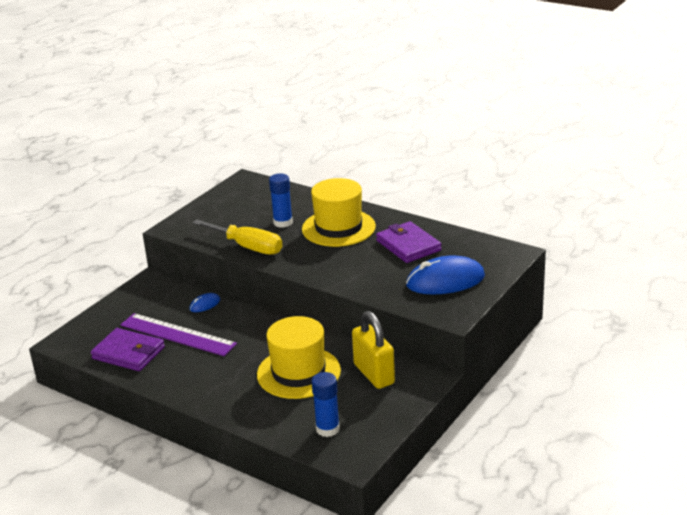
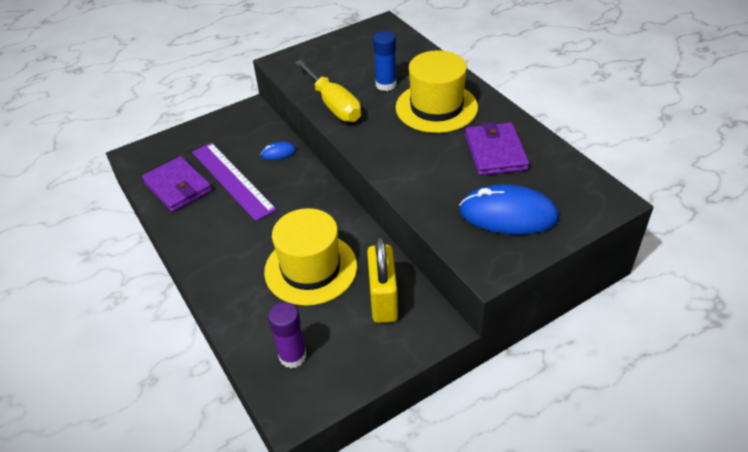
camera: 25 degrees right, 15 degrees up
blue glue stick [312,372,340,437] -> purple glue stick [268,302,306,368]

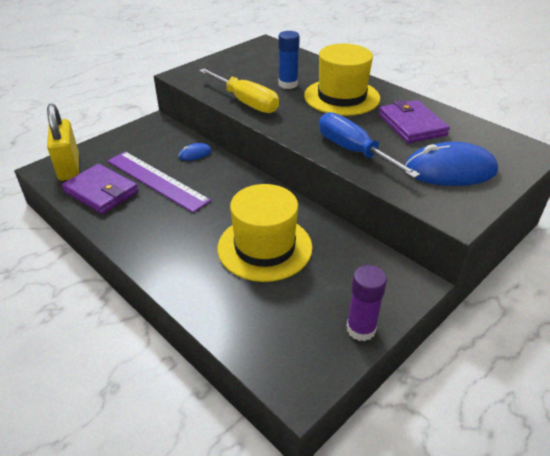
camera: 15 degrees left, 5 degrees down
purple glue stick [268,302,306,368] -> purple glue stick moved to [347,265,387,341]
yellow padlock [367,236,398,323] -> yellow padlock moved to [47,104,79,181]
none -> blue screwdriver [319,112,420,178]

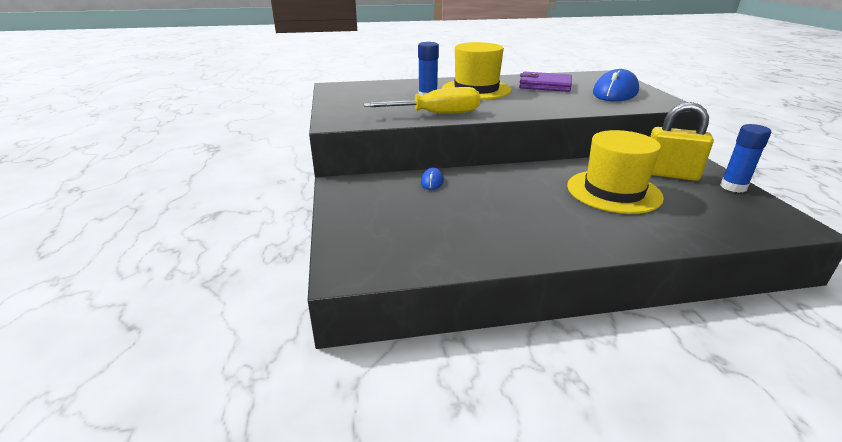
camera: 55 degrees left, 10 degrees down
yellow padlock [47,104,79,181] -> yellow padlock moved to [650,102,714,181]
purple wallet [62,164,139,214] -> none
purple ruler [107,151,211,213] -> none
blue screwdriver [319,112,420,178] -> none
purple glue stick [347,265,387,341] -> blue glue stick [720,124,771,193]

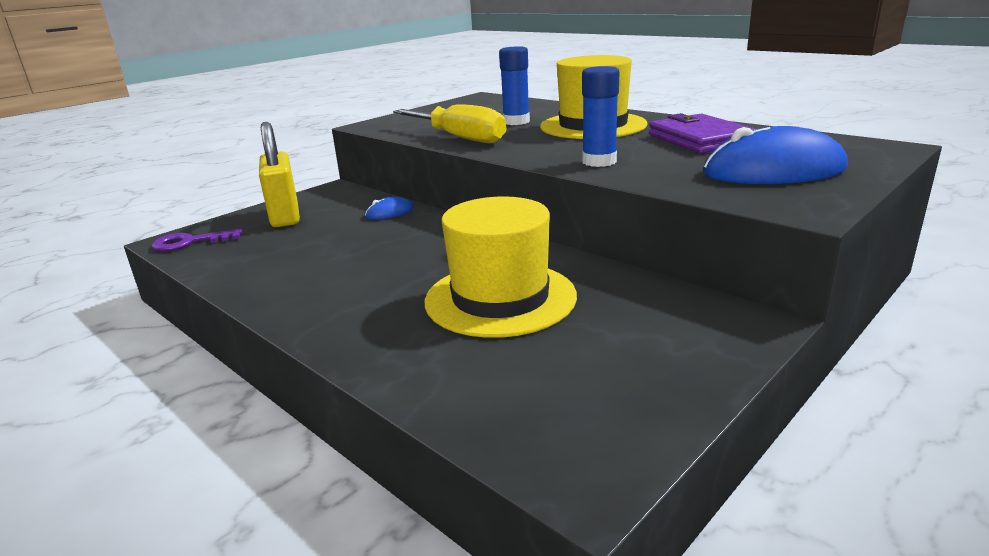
camera: 55 degrees right, 5 degrees down
yellow padlock [650,102,714,181] -> yellow padlock moved to [259,122,300,227]
blue glue stick [720,124,771,193] -> blue glue stick moved to [582,66,619,167]
none -> purple key [152,228,243,251]

